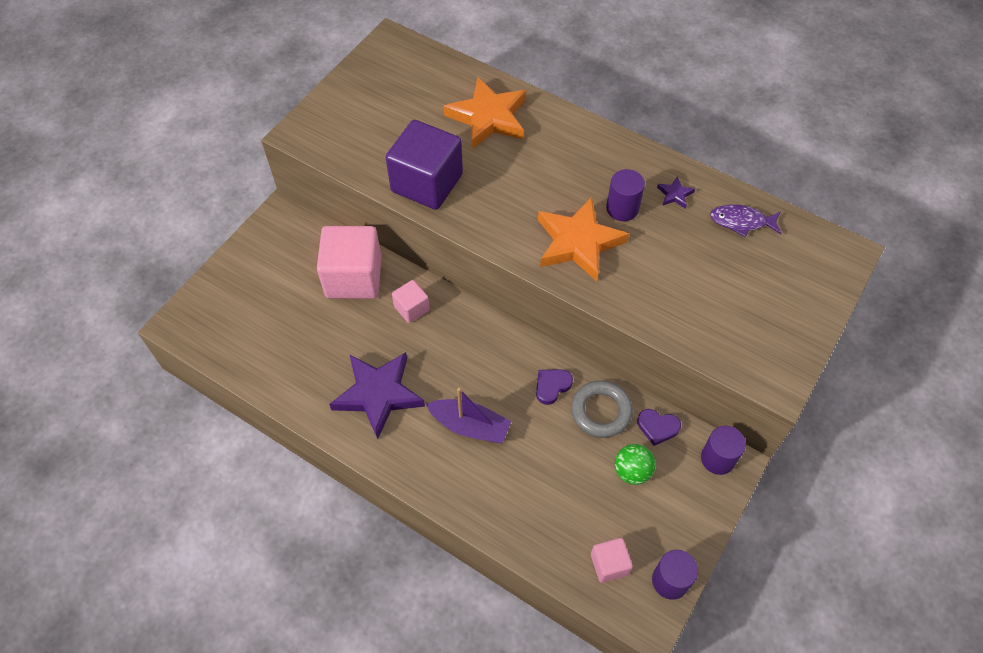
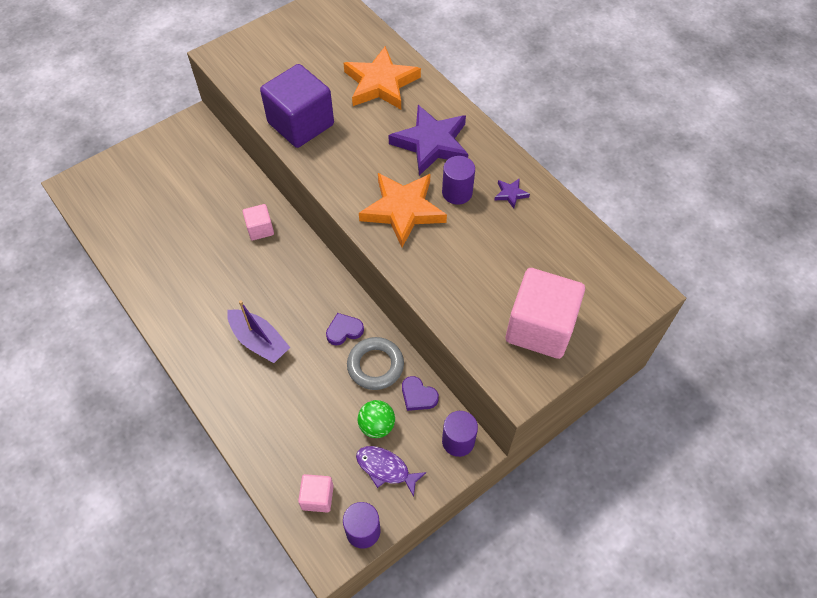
camera: 20 degrees right, 0 degrees up
pink cube [317,226,382,299] -> pink cube moved to [506,268,585,359]
purple star [329,352,425,440] -> purple star moved to [388,105,468,176]
purple fish [710,204,782,237] -> purple fish moved to [356,446,427,497]

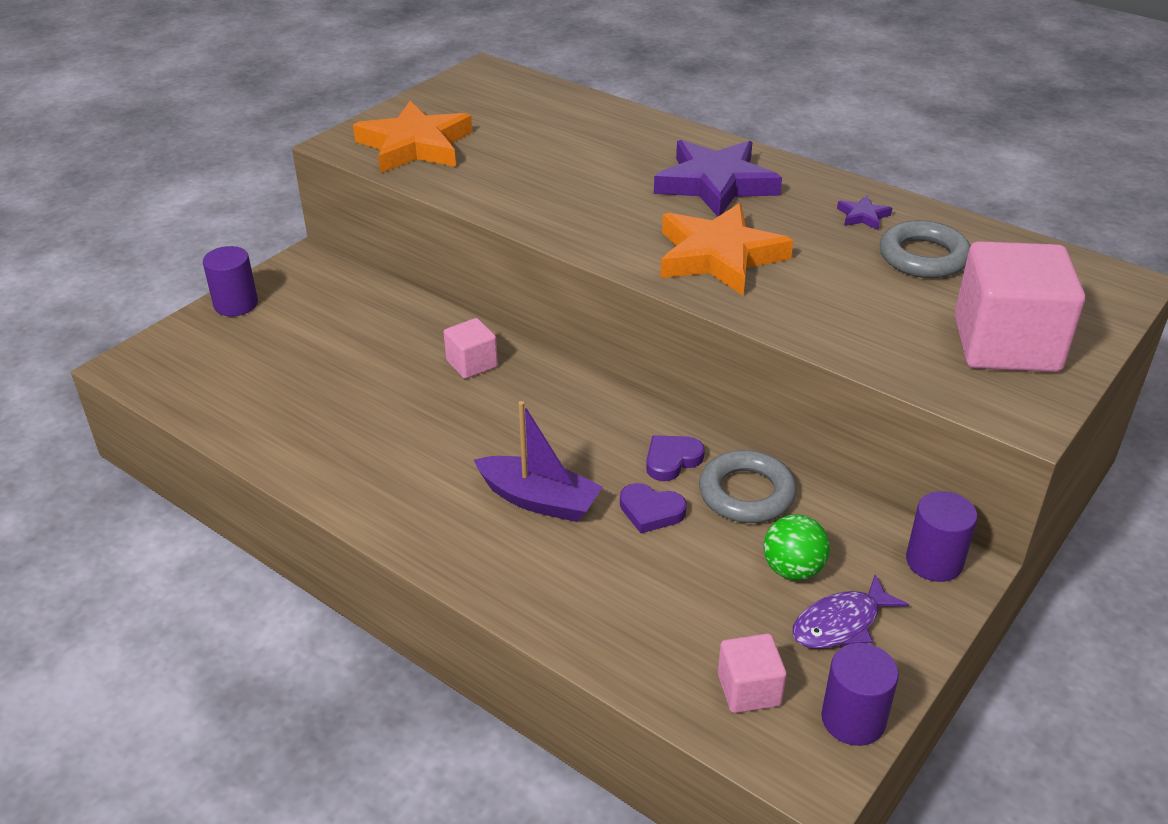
camera: 15 degrees left, 20 degrees down
purple cube [260,64,334,148] -> none
orange star [344,46,421,109] -> orange star moved to [353,101,472,173]
purple fish [356,446,427,497] -> purple fish turned 45 degrees counterclockwise [792,574,909,649]
purple heart [402,376,439,411] -> purple heart moved to [620,483,687,533]
purple cylinder [442,156,475,205] -> purple cylinder moved to [203,246,258,316]
none -> grey ring [879,220,971,278]

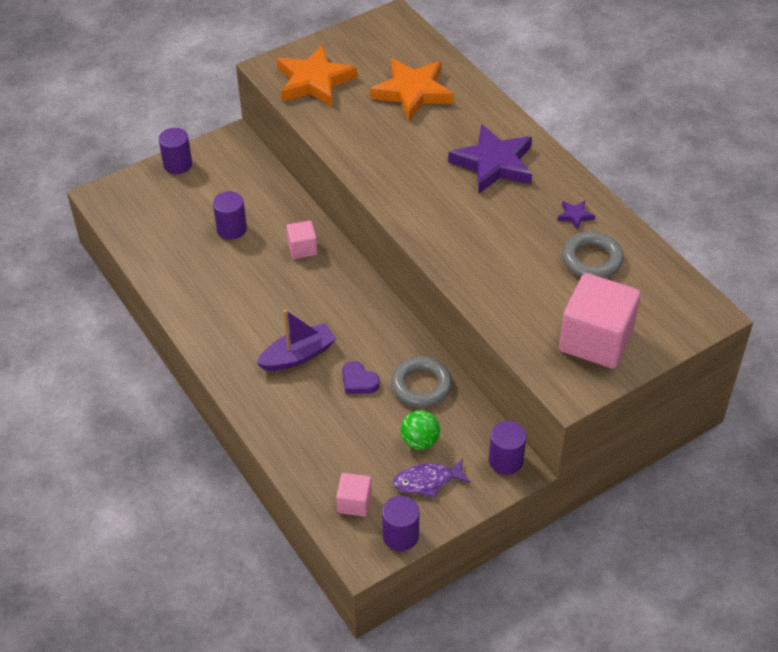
camera: 20 degrees right, 10 degrees up
purple boat [474,401,603,522] -> purple boat turned 75 degrees counterclockwise [256,309,336,371]
purple heart [646,435,705,481] -> none
orange star [660,203,794,296] -> orange star moved to [370,58,454,121]
none -> purple cylinder [213,191,247,240]

